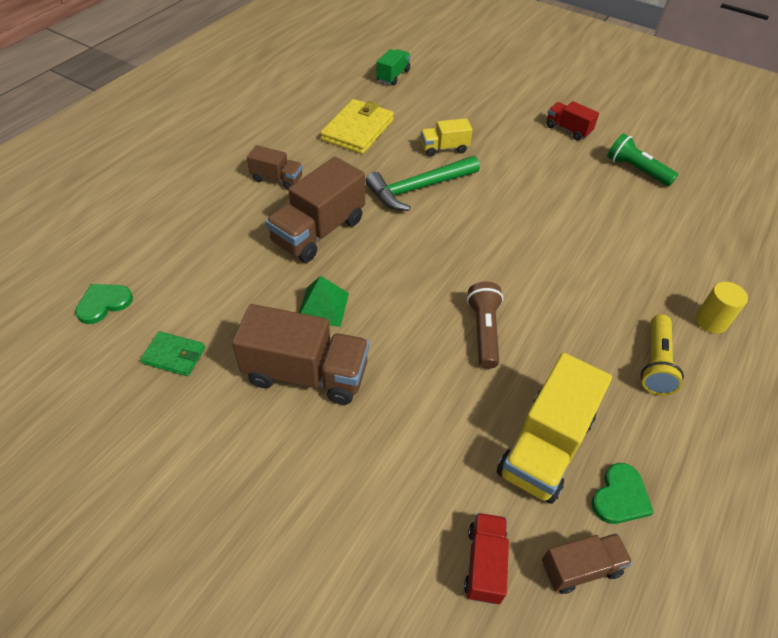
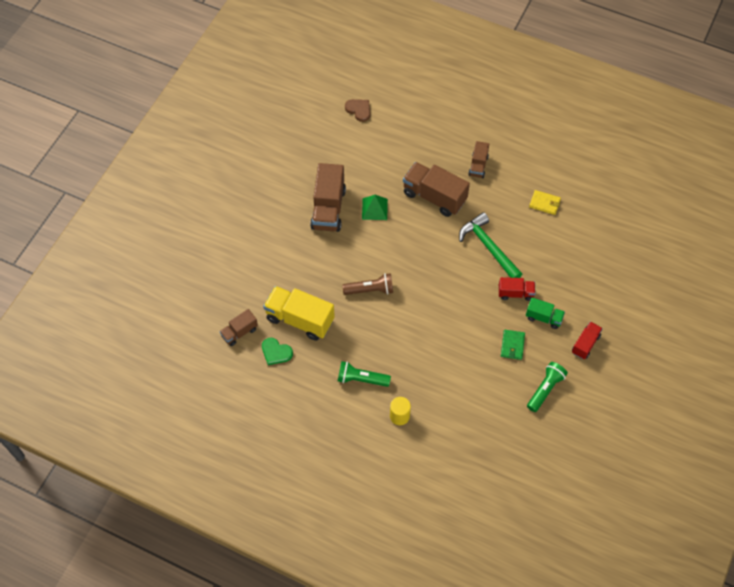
camera: 85 degrees right, 10 degrees up
green heart [75,284,133,324] -> brown heart [345,99,371,122]
green wallet [140,331,205,376] -> green wallet moved to [501,330,525,360]
yellow wallet [320,99,394,154] -> yellow wallet [529,190,561,215], size x0.56
green truck [376,49,411,85] -> green truck moved to [526,297,565,329]
yellow truck [421,118,472,157] -> none
red truck [464,513,509,604] -> red truck moved to [499,277,536,301]
brown truck [542,533,633,594] -> brown truck turned 75 degrees clockwise [219,309,258,346]
yellow flashlight [641,314,684,396] -> green flashlight [338,361,391,387]

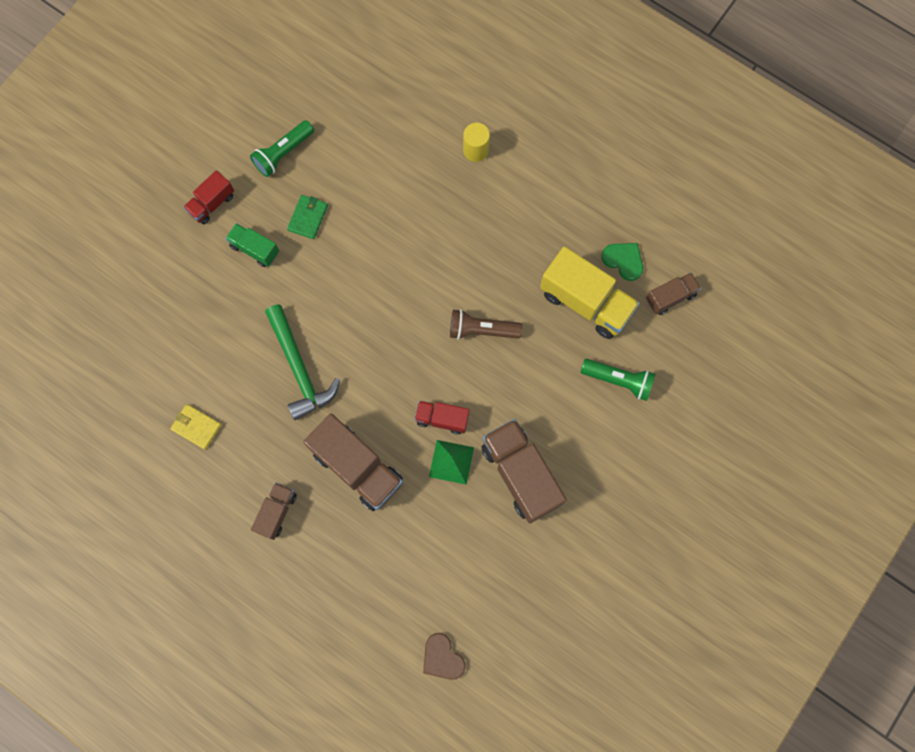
camera: 170 degrees left, 15 degrees up
brown truck [310,163,346,232] -> brown truck turned 45 degrees counterclockwise [481,419,567,523]
green flashlight [338,361,391,387] -> green flashlight moved to [581,359,656,401]
red truck [499,277,536,301] -> red truck moved to [414,401,469,434]

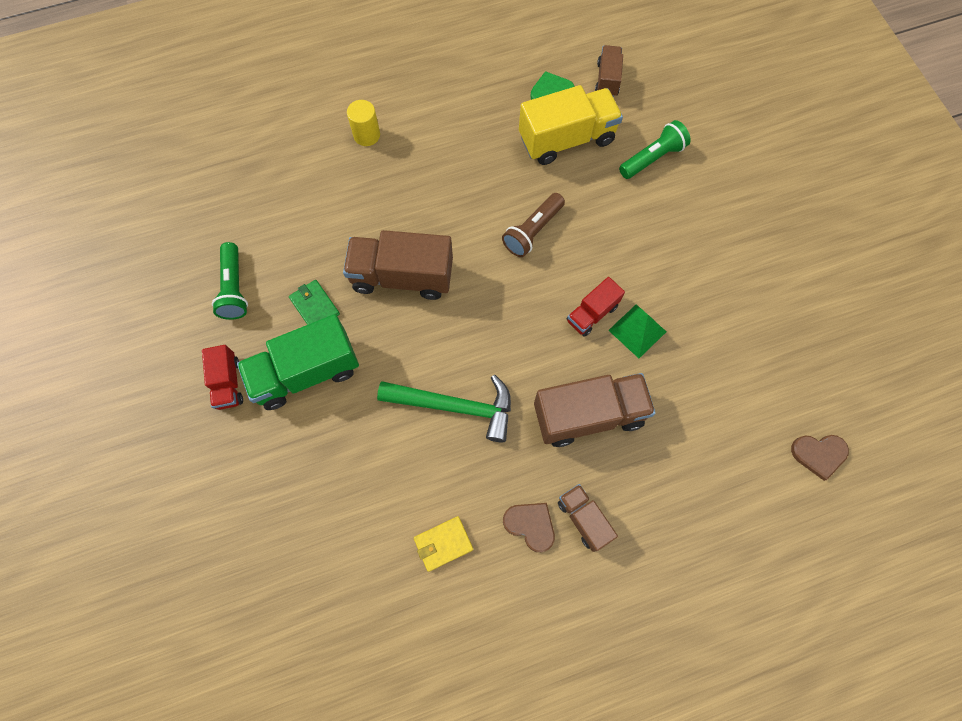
camera: 55 degrees left, 5 degrees down
green truck [225,223,279,267] -> green truck [237,314,359,410], size x1.83
brown truck [481,419,567,523] -> brown truck moved to [343,230,453,300]
none -> brown heart [503,503,555,552]

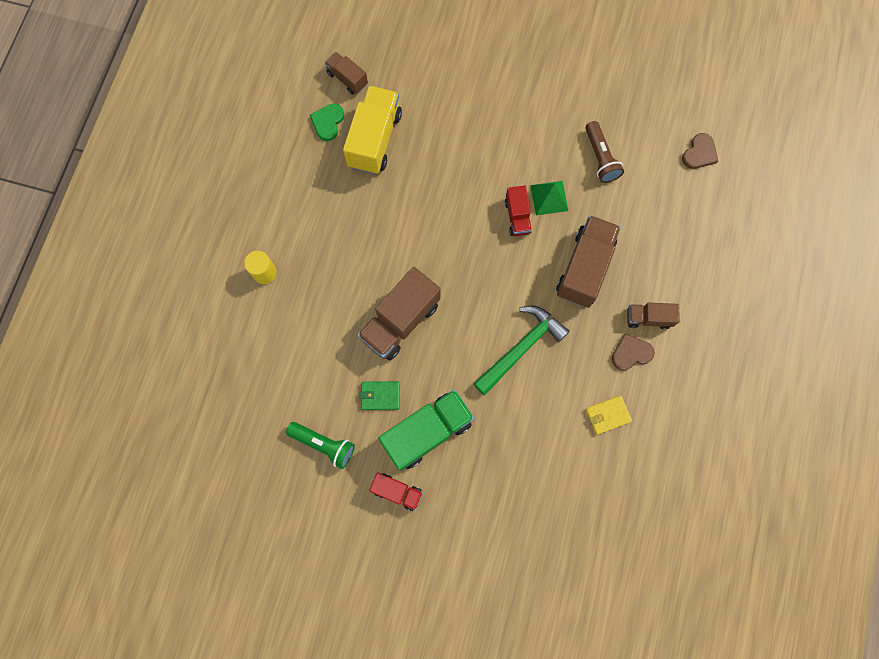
camera: 55 degrees left, 5 degrees up
green truck [237,314,359,410] -> green truck turned 135 degrees counterclockwise [378,389,474,471]
yellow wallet [414,516,473,572] -> yellow wallet turned 60 degrees clockwise [586,396,632,435]
brown flashlight [502,193,565,257] -> brown flashlight moved to [585,121,624,183]
green flashlight [619,120,691,179] -> none

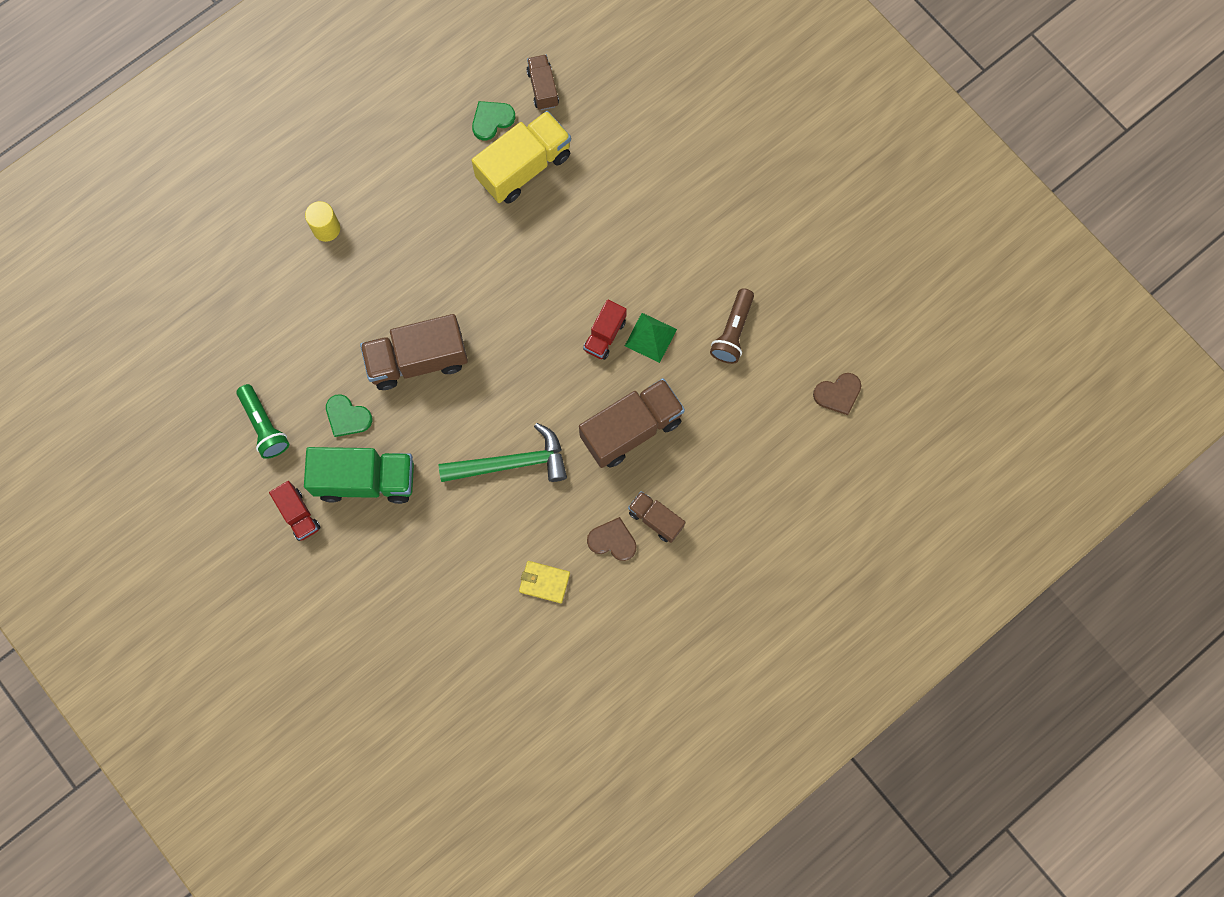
camera: 35 degrees right, 0 degrees up
green wallet [360,381,400,410] -> green heart [326,394,372,437]

